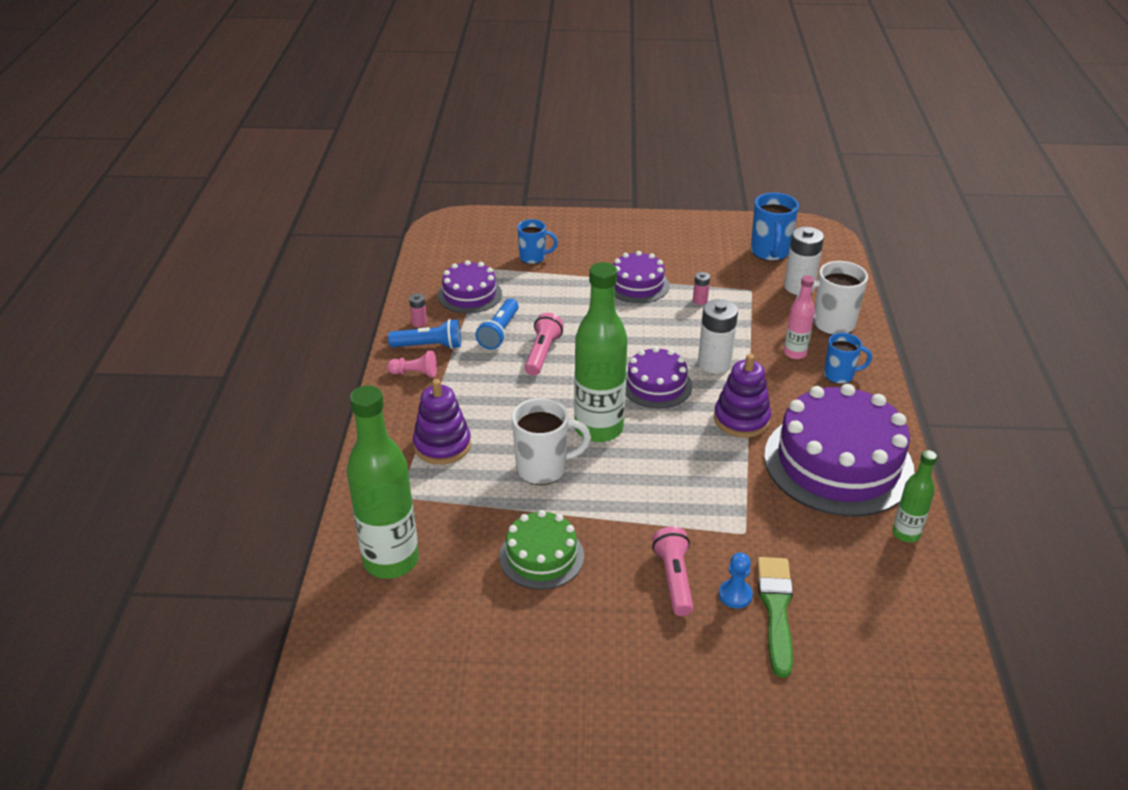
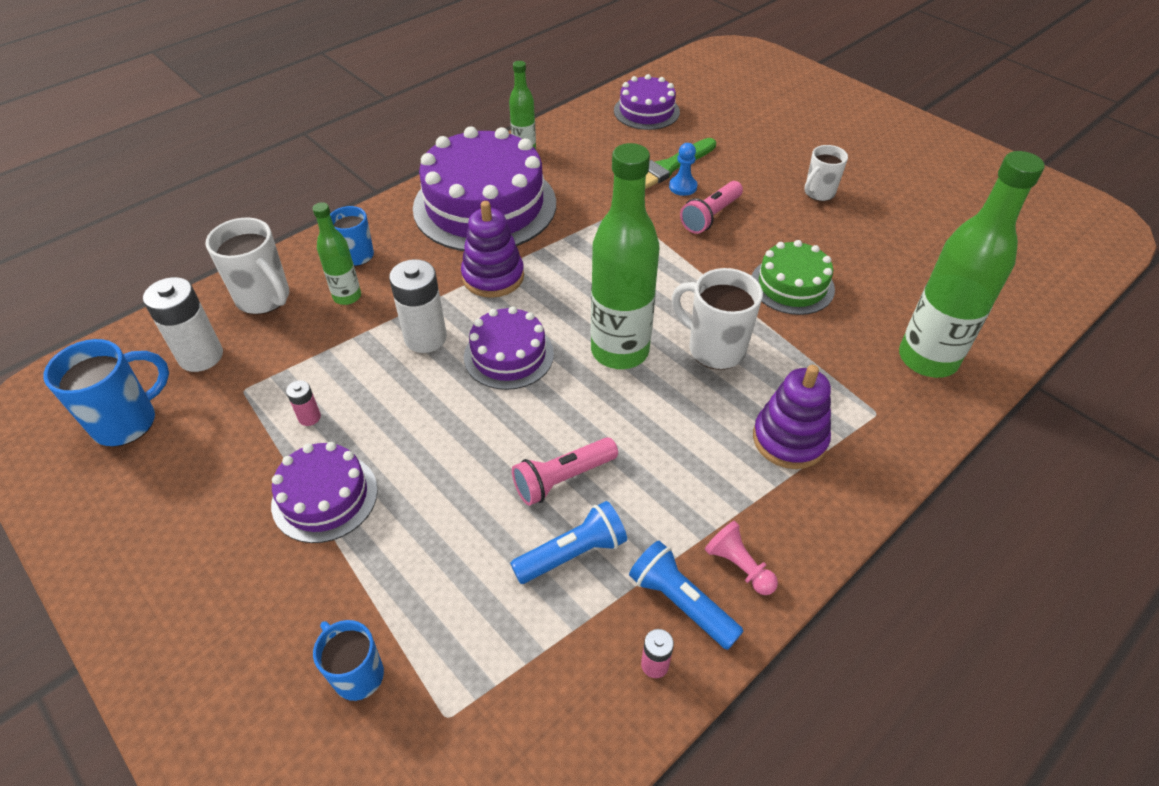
camera: 135 degrees left, 10 degrees up
purple cake [438,260,502,314] -> purple cake moved to [614,74,680,130]
pink bottle [784,275,815,359] -> green bottle [313,202,361,305]
none -> white mug [804,145,848,201]

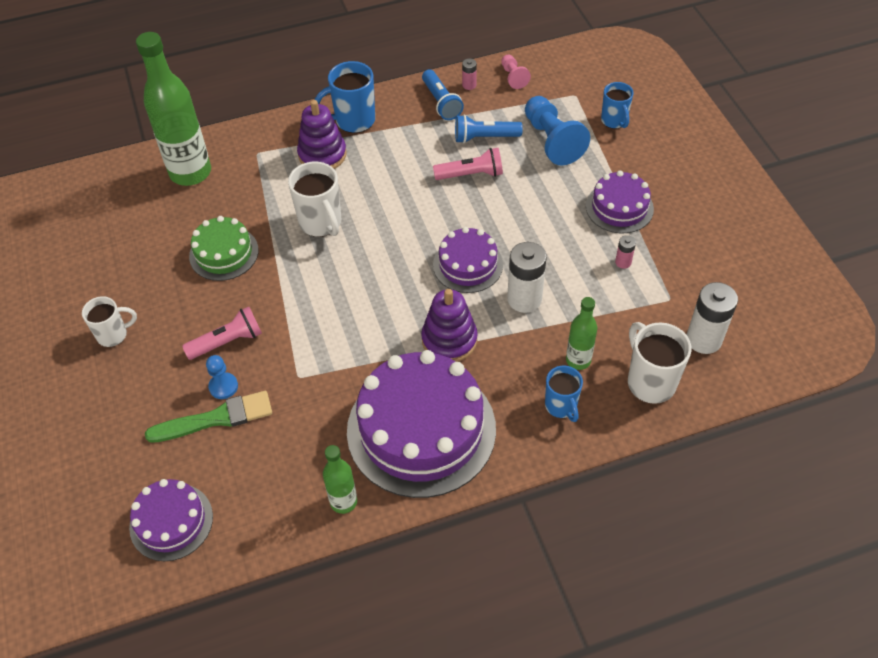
camera: 155 degrees left, 5 degrees up
blue mug [43,339,169,447] -> blue mug moved to [314,61,375,133]
green bottle [591,143,660,369] -> none
pink pawn [705,521,778,595] -> pink pawn moved to [501,55,531,89]
none -> blue pawn [525,96,590,165]

